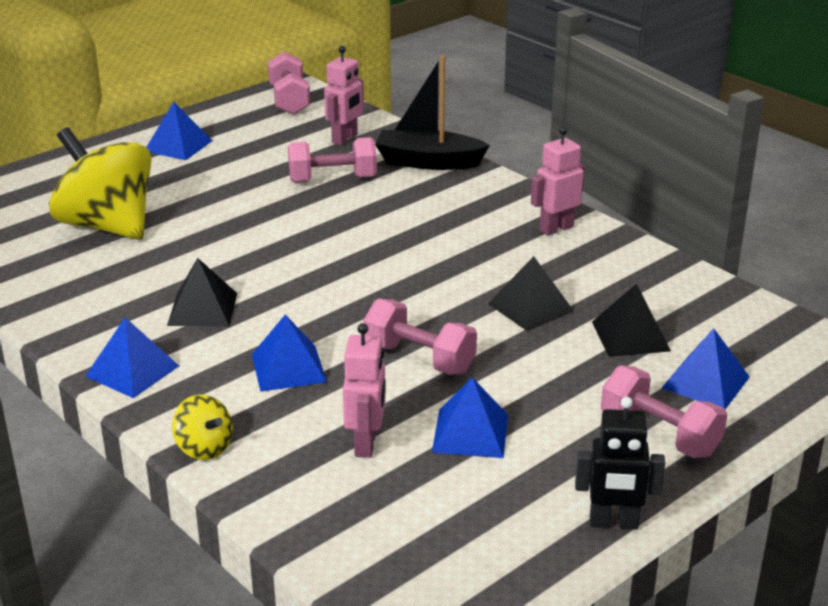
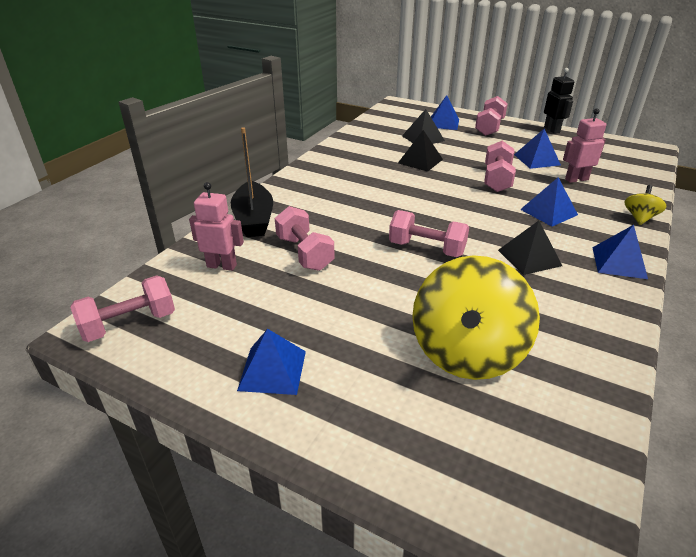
camera: 110 degrees left, 5 degrees up
pink robot [531,127,585,236] -> none
none -> pink dumbbell [389,210,469,257]

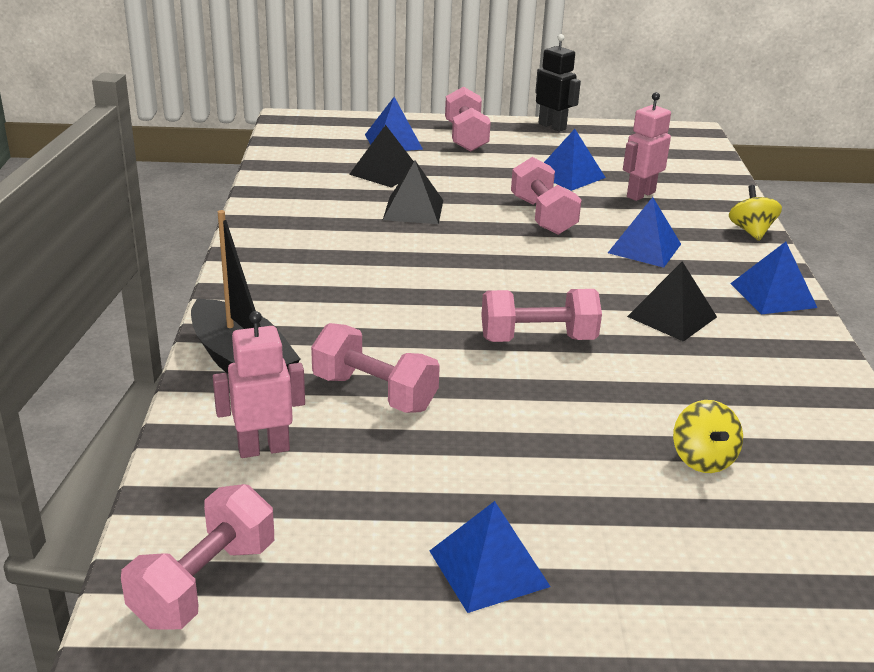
camera: 30 degrees left, 5 degrees down
yellow spinning top [412,255,540,380] -> yellow spinning top [673,400,743,473], size x0.44

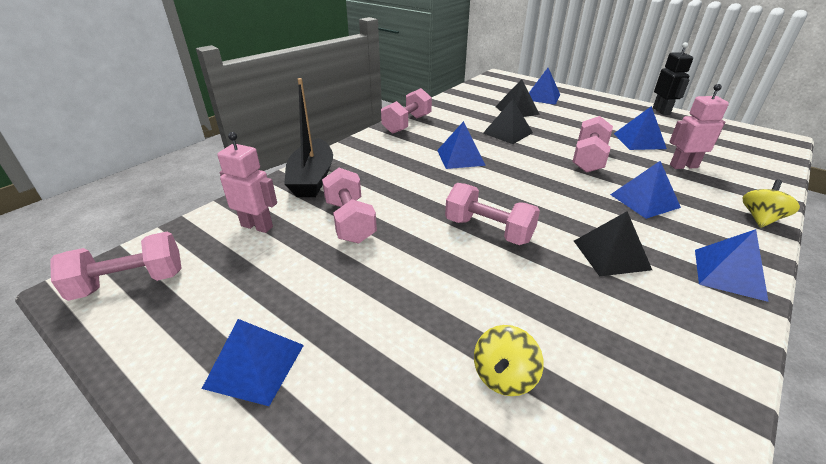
camera: 40 degrees right, 5 degrees up
pink dumbbell [445,86,491,151] -> pink dumbbell moved to [381,88,432,134]
none -> blue pyramid [437,121,486,169]

